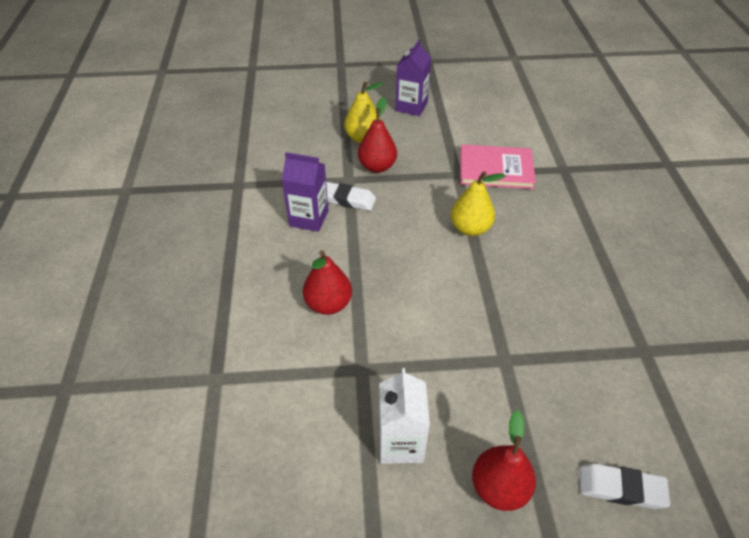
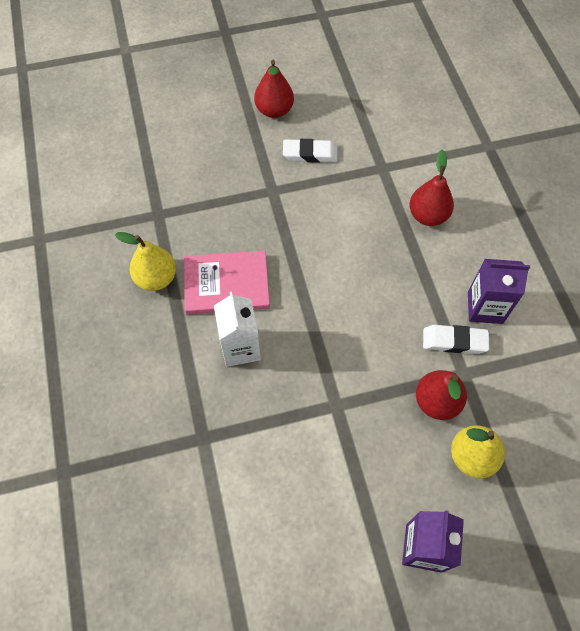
camera: 170 degrees right, 15 degrees up
white carton [379,368,430,464] -> white carton moved to [214,292,261,367]
yellow pear [451,171,506,236] -> yellow pear moved to [115,232,176,291]
pink book [460,145,536,189] -> pink book moved to [184,251,270,315]
white eraser [580,463,670,509] -> white eraser moved to [283,139,337,163]

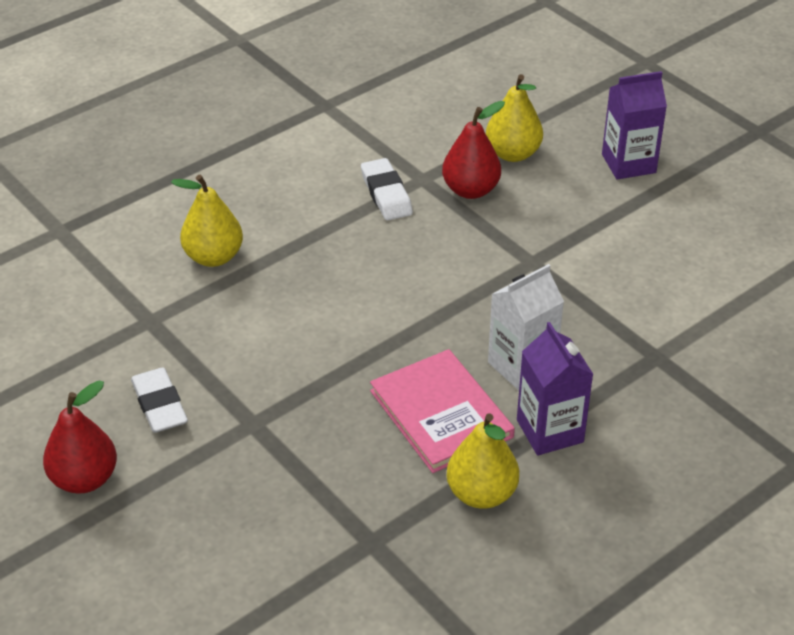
camera: 115 degrees left, 20 degrees down
red pear [409,149,454,226] -> yellow pear [171,175,243,267]
purple carton [468,259,530,324] -> purple carton moved to [517,322,593,456]

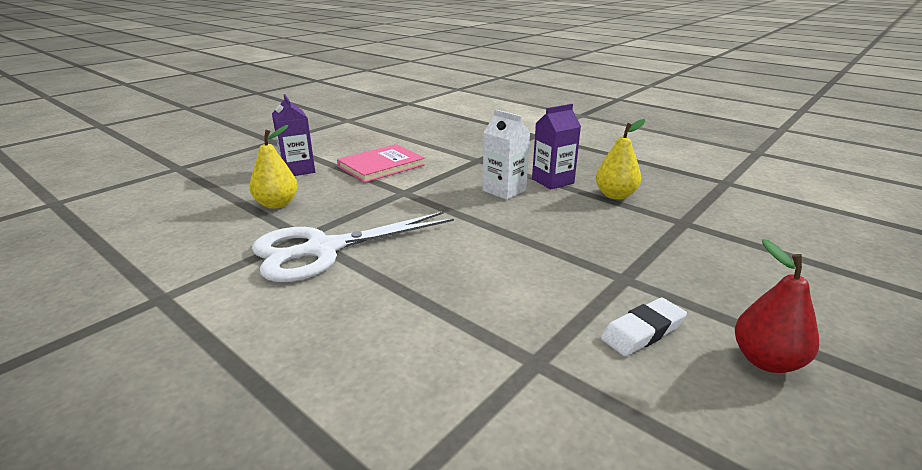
camera: 100 degrees left, 15 degrees down
yellow pear [171,175,243,267] -> none
white eraser [361,158,413,221] -> white scissors [252,211,454,282]
pink book [370,349,515,473] -> pink book moved to [337,144,425,183]
red pear [442,101,505,199] -> none

